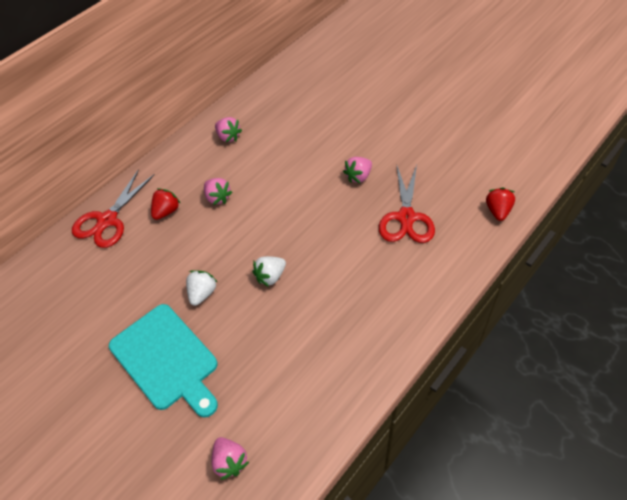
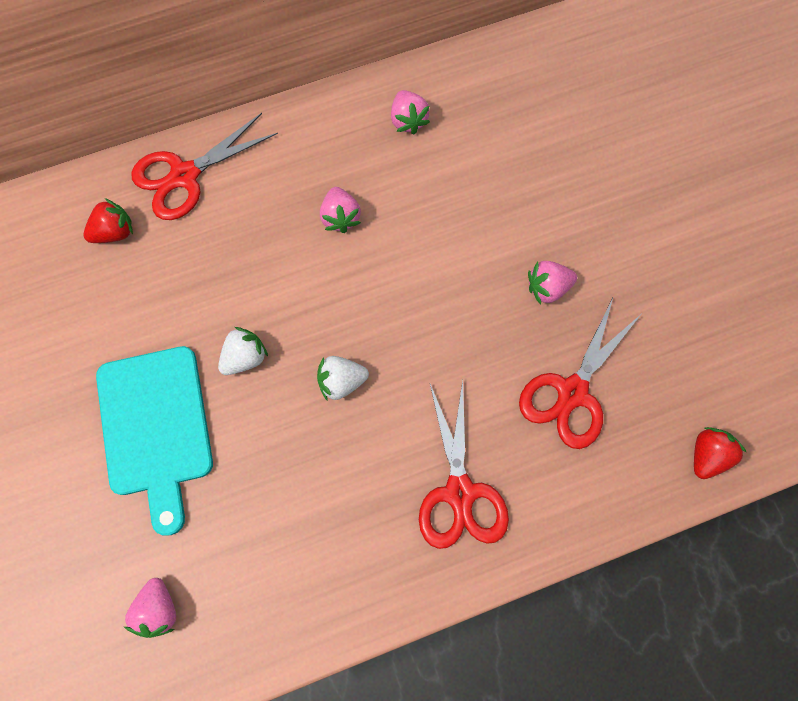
camera: 25 degrees right, 20 degrees up
red strawberry [151,188,181,220] -> red strawberry moved to [84,198,133,243]
none -> red scissors [419,380,509,549]

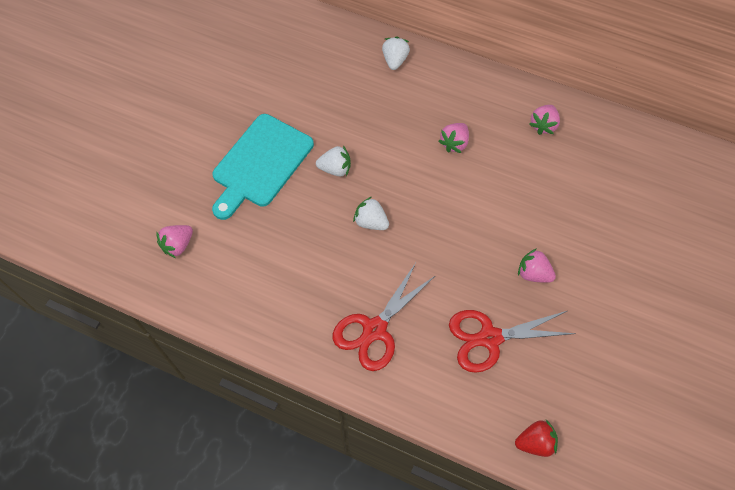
camera: 45 degrees right, 10 degrees down
red strawberry [84,198,133,243] -> none
red scissors [131,113,278,220] -> white strawberry [382,37,410,70]

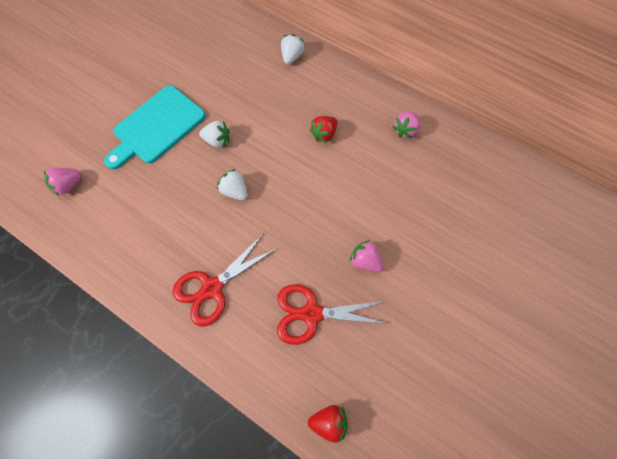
camera: 10 degrees right, 5 degrees up
pink strawberry [439,123,469,153] -> red strawberry [309,116,337,143]

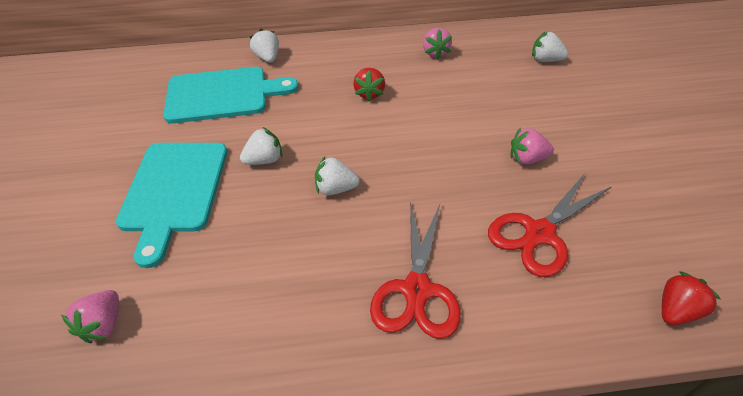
camera: 40 degrees left, 20 degrees down
none -> turquoise cutting board [163,67,298,123]
none -> white strawberry [532,31,568,62]

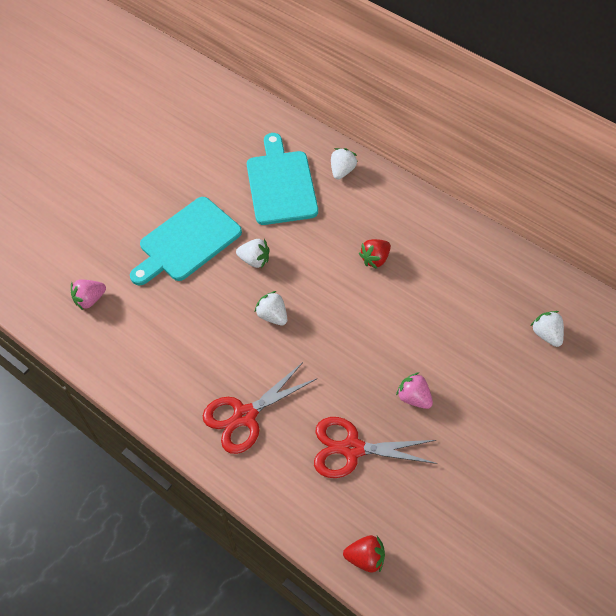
camera: 45 degrees right, 10 degrees up
turquoise cutting board [163,67,298,123] -> turquoise cutting board turned 135 degrees counterclockwise [247,133,318,225]
pink strawberry [423,27,452,59] -> none

